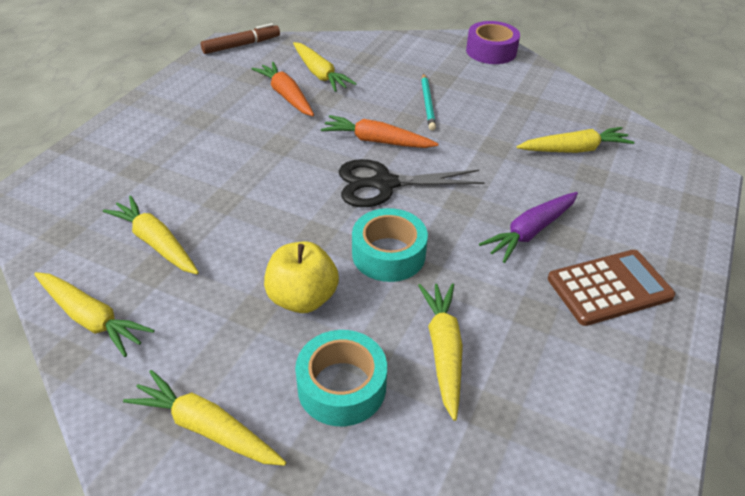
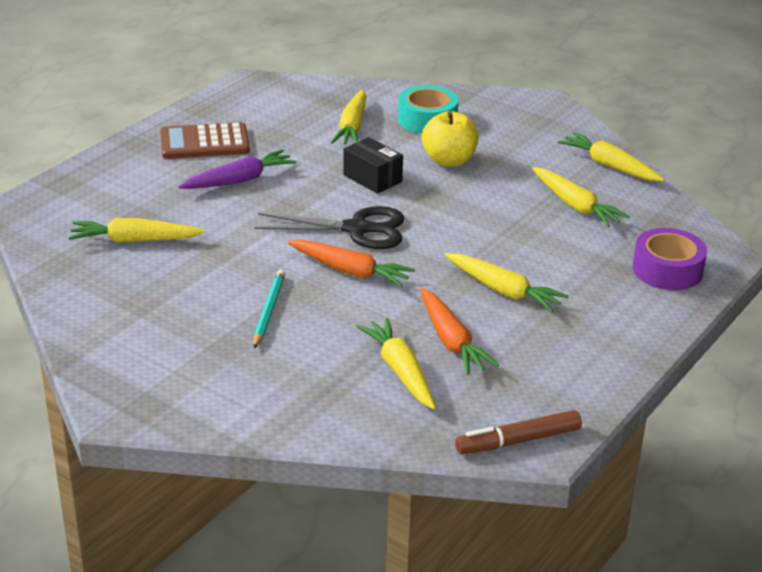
camera: 170 degrees left, 10 degrees down
yellow carrot [123,370,286,466] -> yellow carrot moved to [445,253,569,312]
turquoise tape [352,208,428,282] -> black box [343,137,403,194]
purple tape [466,21,520,64] -> purple tape moved to [633,228,707,290]

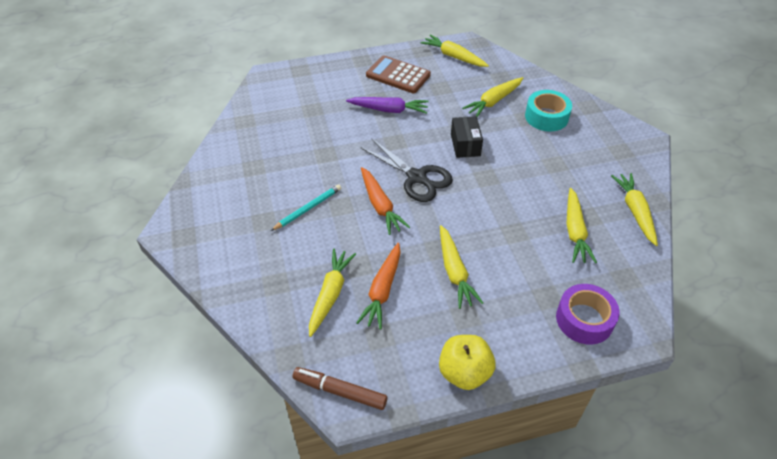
camera: 40 degrees right, 15 degrees up
yellow carrot [68,218,204,242] -> yellow carrot moved to [420,35,489,67]
yellow apple [422,111,479,167] -> yellow apple moved to [439,335,495,390]

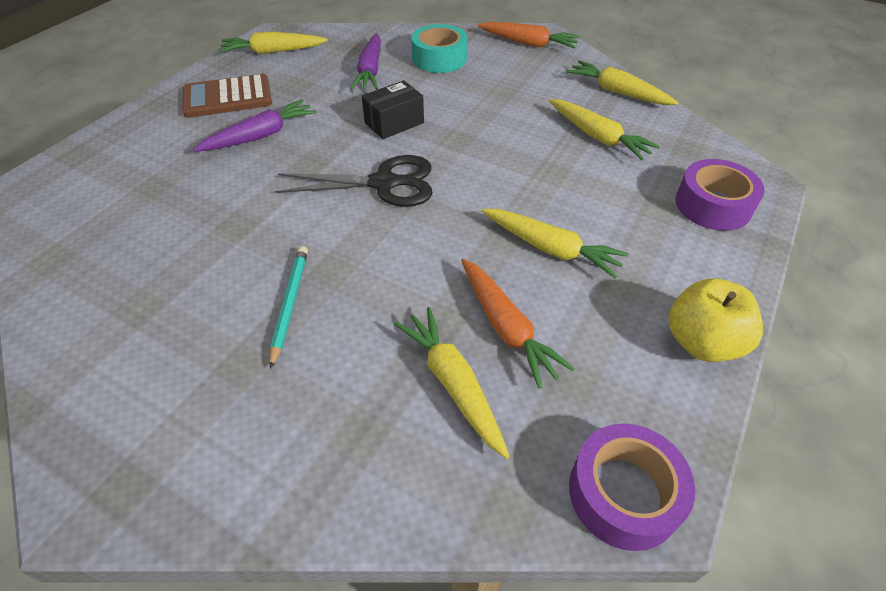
camera: 45 degrees left, 0 degrees up
brown marker [293,367,388,410] -> purple tape [569,423,695,551]
orange carrot [361,167,410,235] -> orange carrot moved to [478,22,580,49]
black box [451,116,483,158] -> black box turned 75 degrees counterclockwise [362,80,424,139]
yellow carrot [462,77,523,117] -> purple carrot [350,33,381,90]

